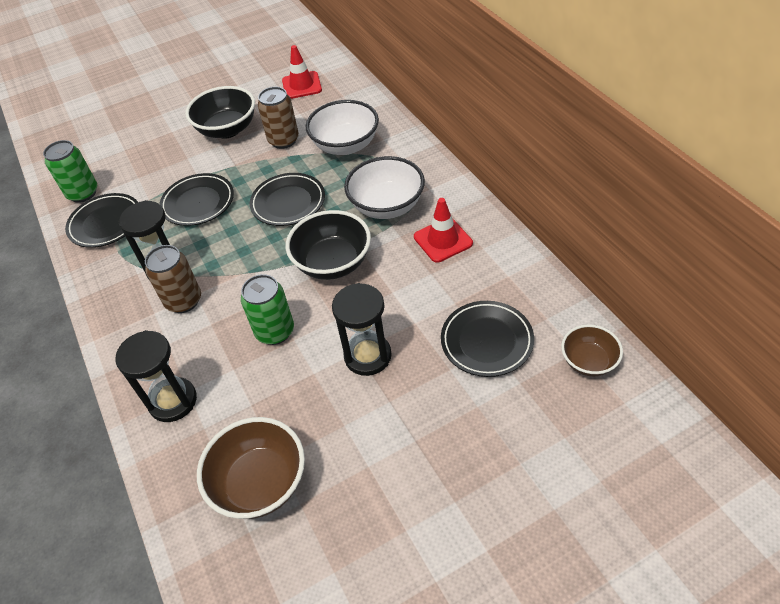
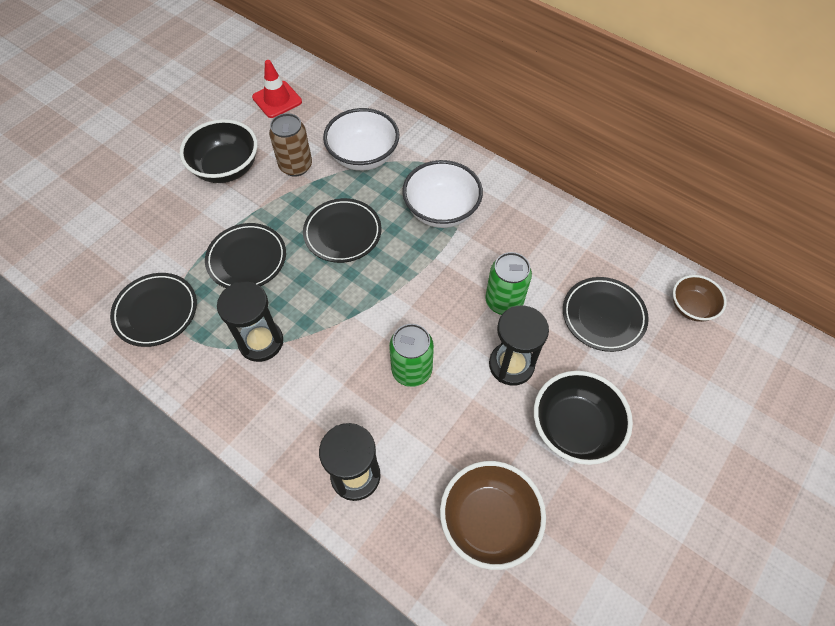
camera: 30 degrees left, 10 degrees up
green can [43,140,97,203] -> green can moved to [485,252,532,315]
brown can [145,245,201,313] -> none
black bowl [286,210,371,280] -> black bowl moved to [534,371,633,465]
red traffic cone [414,198,473,263] -> none

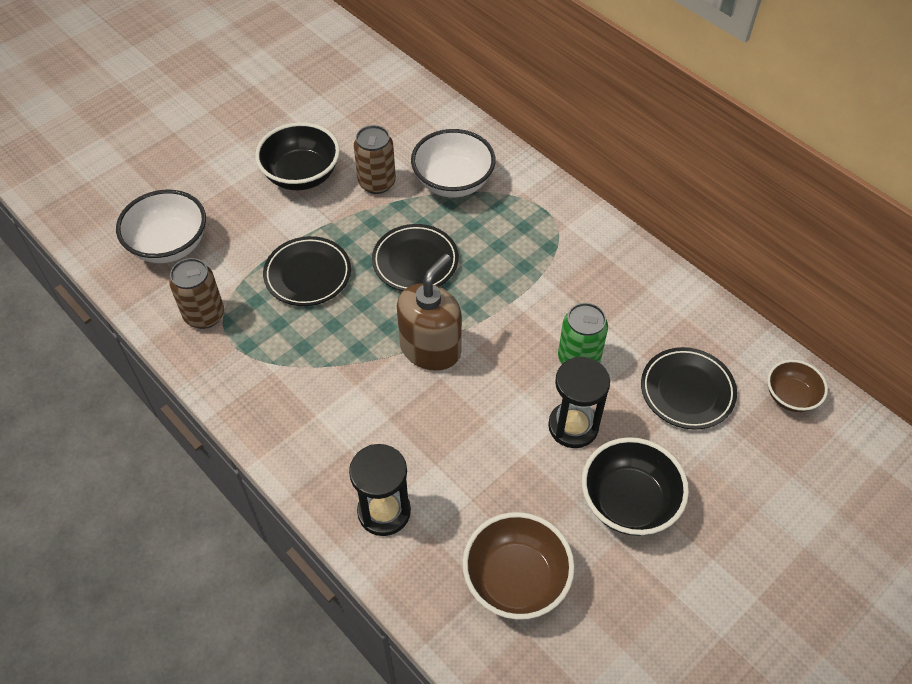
camera: 10 degrees right, 5 degrees down
black plate [110,273,197,347] -> brown can [169,258,224,329]
black hourglass [217,281,283,362] -> none
red traffic cone [252,60,302,118] -> none
green can [389,324,434,387] -> none
white bowl [402,160,483,228] -> white bowl moved to [116,190,206,263]
none -> brown soap dispenser [397,254,462,371]

